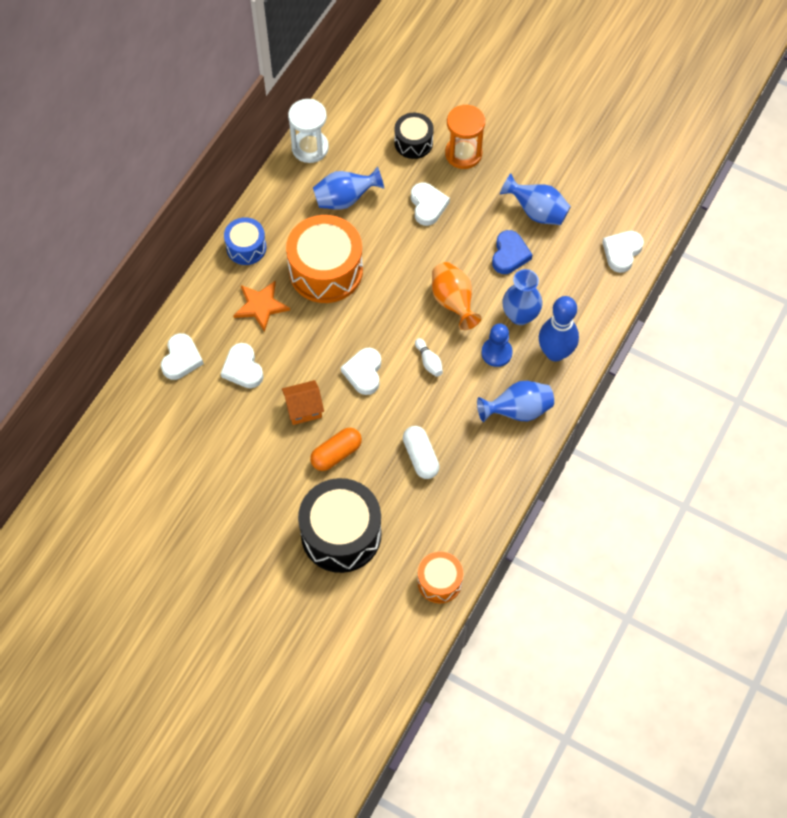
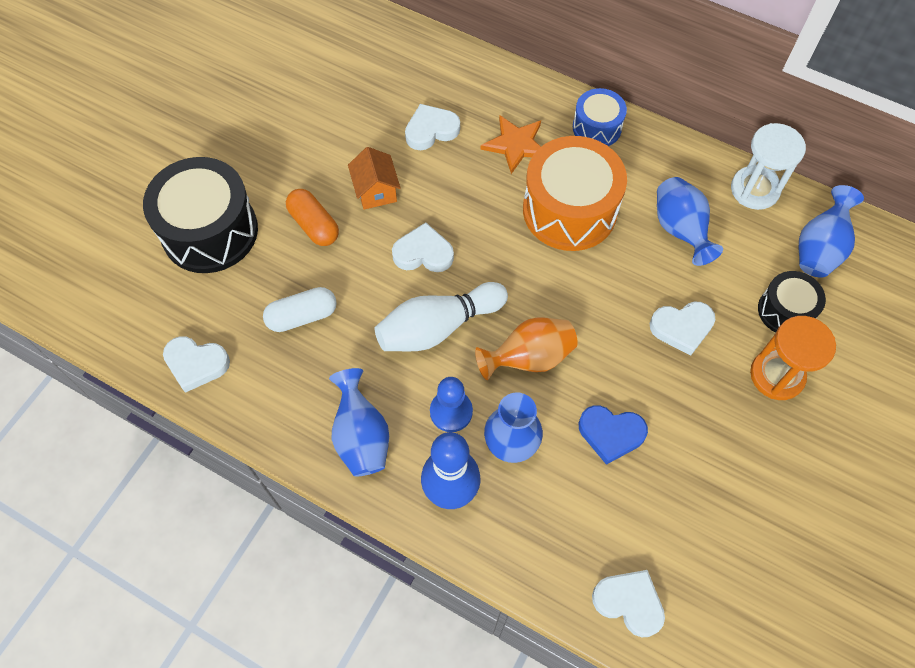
camera: 90 degrees right, 0 degrees up
white heart [161,333,204,380] -> white heart moved to [163,336,230,393]
white bowling pin [415,338,443,377] -> white bowling pin [375,282,508,351], size x2.23
orange drum [417,552,463,603] -> none
blue vase [500,174,571,225] -> blue vase moved to [799,185,864,278]

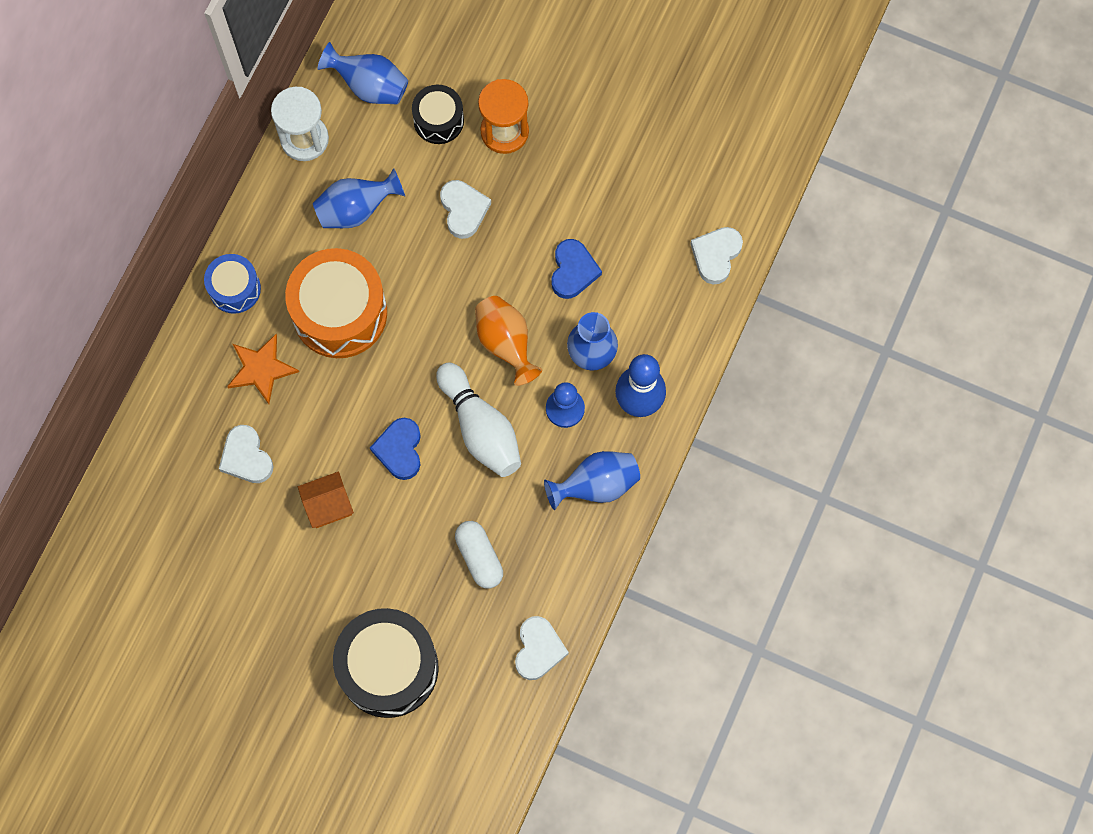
camera: 95 degrees left, 10 degrees up
orange capsule [286,189,339,246] -> none
white heart [392,222,454,272] -> blue heart [370,418,421,480]

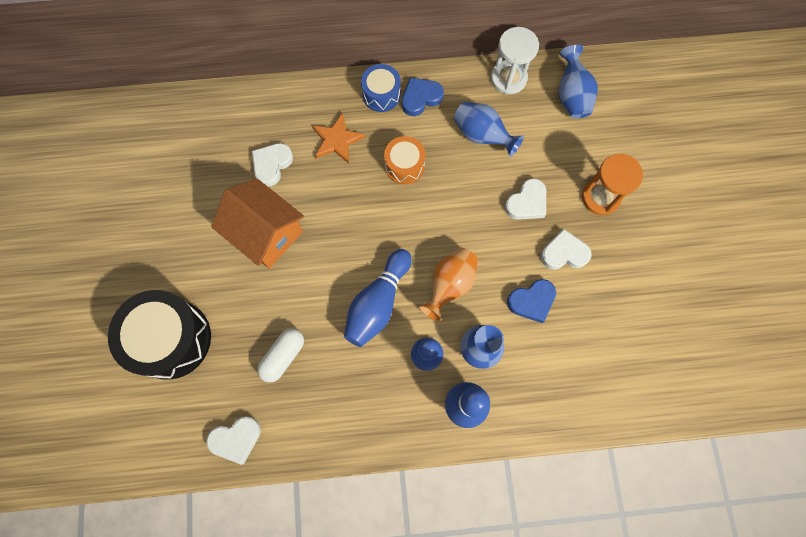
camera: 60 degrees right, 0 degrees up
orange drum [285,248,387,358] -> orange drum [384,136,425,184], size x0.55
orange house [298,472,354,528] -> orange house [211,179,304,269], size x1.81
blue heart [370,418,421,480] -> blue heart moved to [402,77,444,116]
black drum [412,85,464,144] -> none
white bowling pin [436,363,521,477] -> blue bowling pin [344,249,412,347]
blue vase [544,451,640,510] -> none
white heart [690,227,743,285] -> white heart moved to [541,229,591,270]

